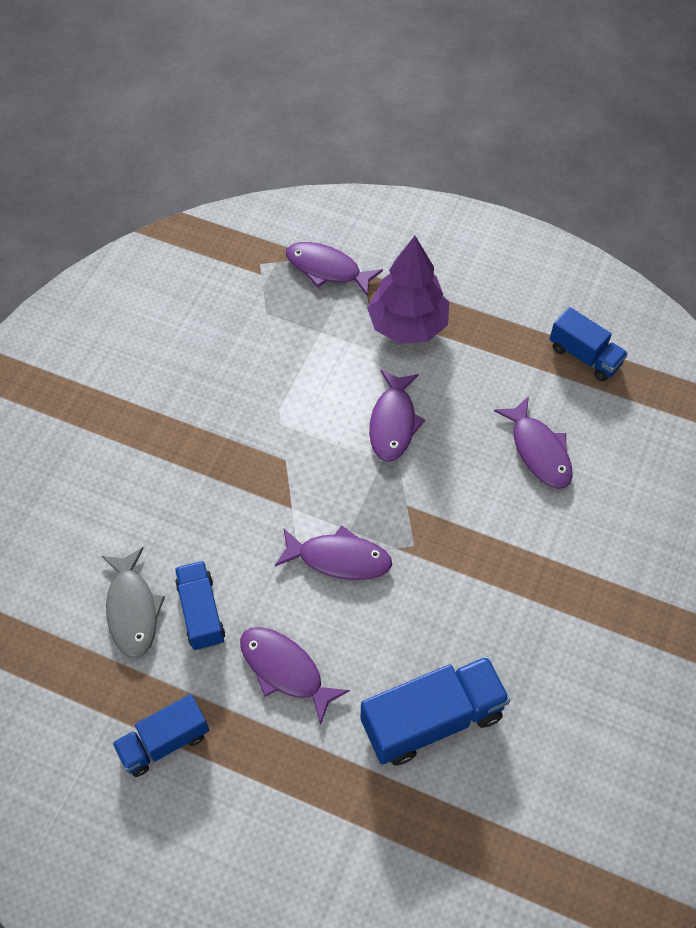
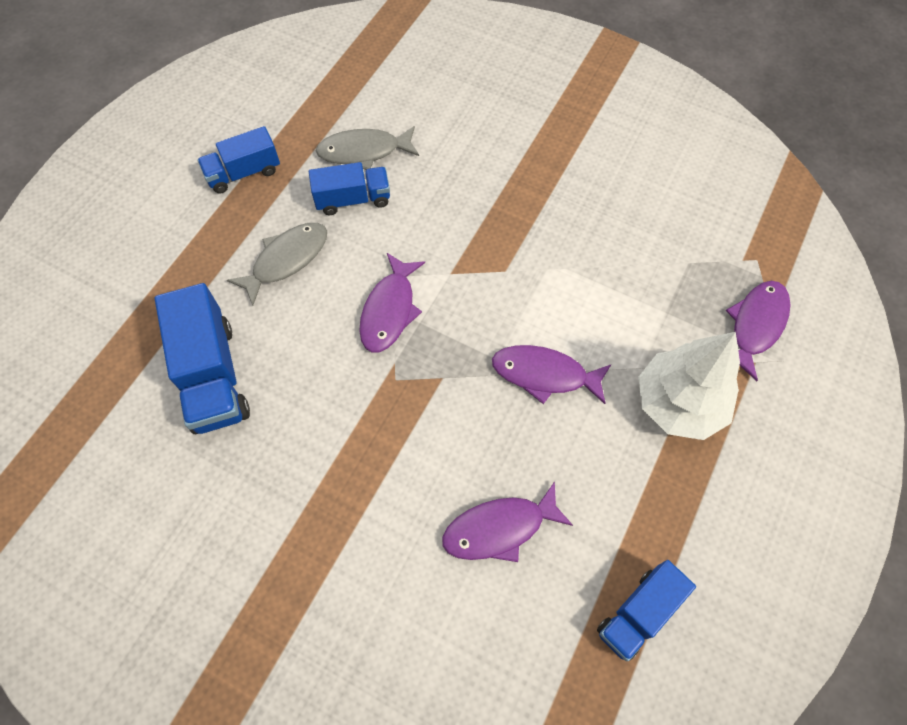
camera: 95 degrees right, 5 degrees up
blue truck [112,694,209,777] -> blue truck turned 90 degrees counterclockwise [197,126,280,194]
purple fish [240,627,350,725] -> grey fish [227,223,327,306]
purple tree [367,236,449,344] -> white tree [638,332,740,440]

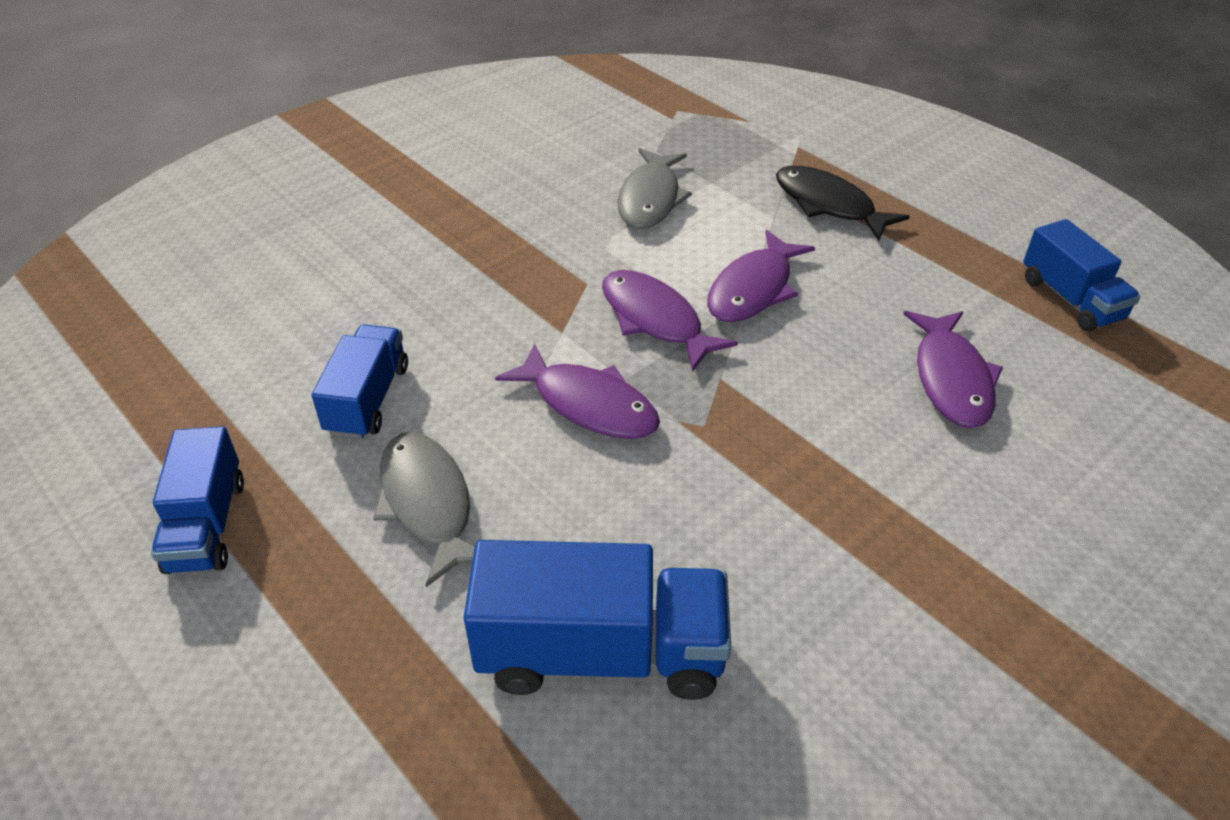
camera: 70 degrees left, 20 degrees down
grey fish [316,126,419,170] -> grey fish moved to [617,148,692,229]
white tree [638,332,740,440] -> black fish [776,166,910,241]
purple fish [726,281,791,381] -> purple fish moved to [602,270,738,372]

